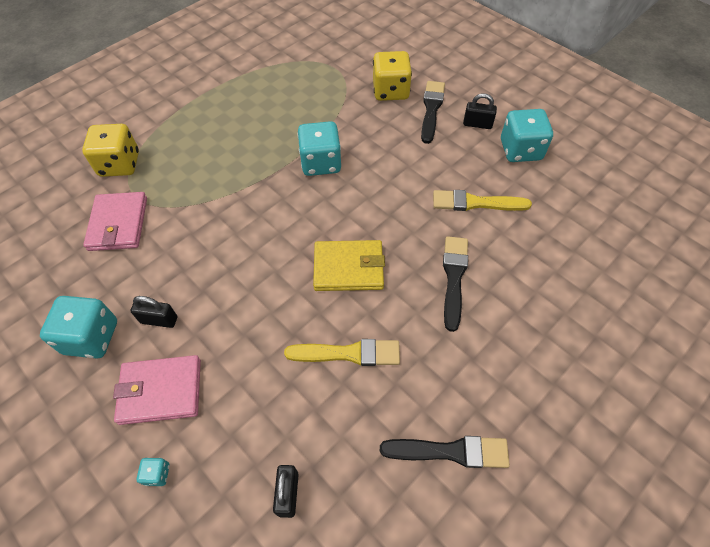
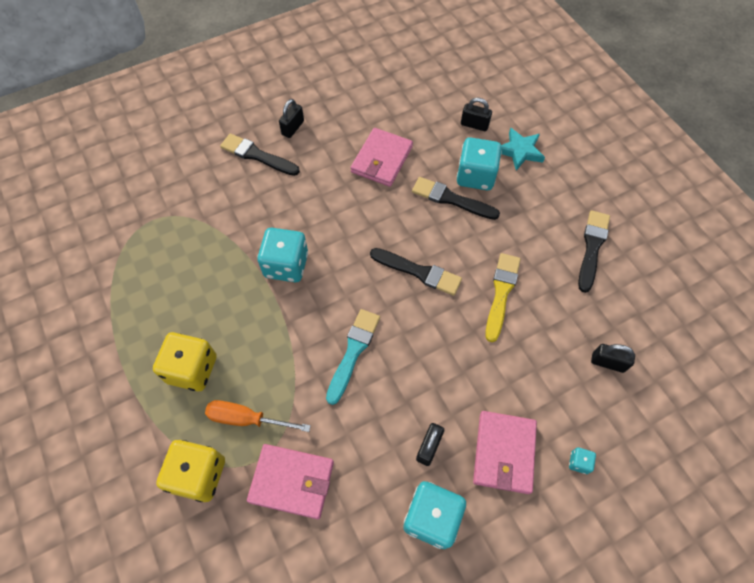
camera: 75 degrees left, 5 degrees up
yellow wallet [313,240,385,291] -> black brush [370,248,462,296]
yellow dice [373,51,412,101] -> yellow dice moved to [153,332,217,391]
yellow brush [433,190,532,211] -> pink wallet [350,128,413,187]
turquoise dice [501,109,553,162] -> turquoise dice moved to [457,137,502,190]
none -> orange screwdriver [205,400,311,432]
none -> turquoise brush [326,309,380,405]
none -> black padlock [461,98,492,131]
none -> turquoise star [501,128,545,171]

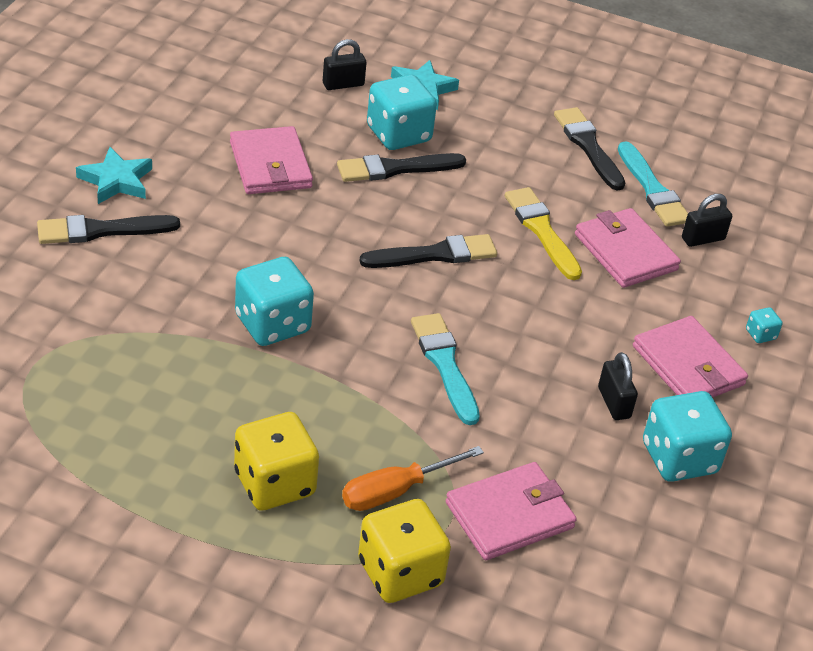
camera: 45 degrees left, 20 degrees down
black padlock [279,99,304,138] -> turquoise star [76,147,152,204]
none -> pink wallet [575,208,681,288]
none -> turquoise brush [618,142,688,227]

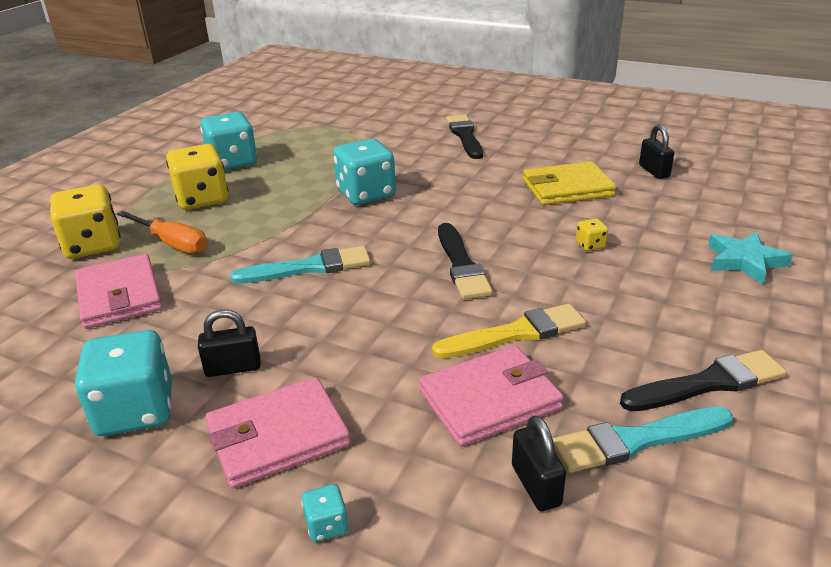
camera: 100 degrees right, 10 degrees down
turquoise star [76,147,152,204] -> none
pink wallet [230,126,313,194] -> yellow wallet [523,161,616,205]
black padlock [323,39,367,90] -> black padlock moved to [639,124,674,179]
black brush [337,153,466,182] -> yellow dice [576,218,608,251]
orange screwdriver [342,446,484,511] -> orange screwdriver turned 150 degrees clockwise [117,211,208,254]
turquoise dice [367,75,437,150] -> turquoise dice moved to [200,112,257,171]

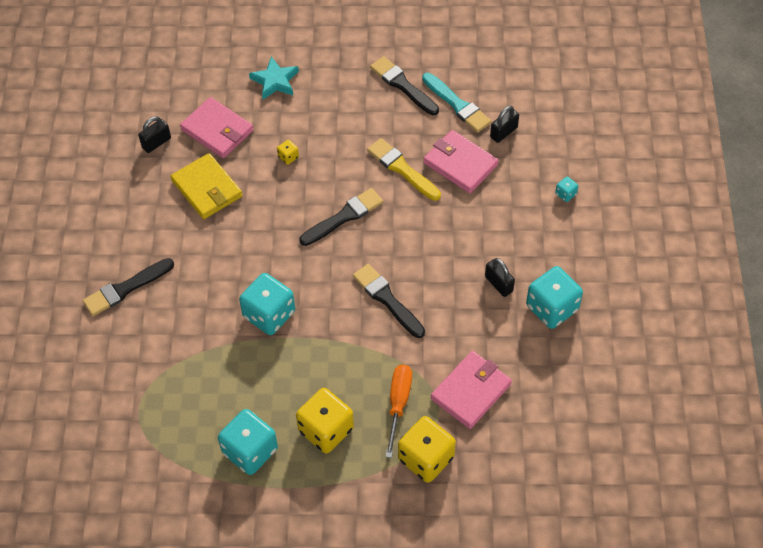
camera: 115 degrees left, 25 degrees up
pink wallet [205,377,351,488] -> pink wallet moved to [180,97,254,158]
turquoise brush [230,246,371,284] -> black brush [353,264,425,338]

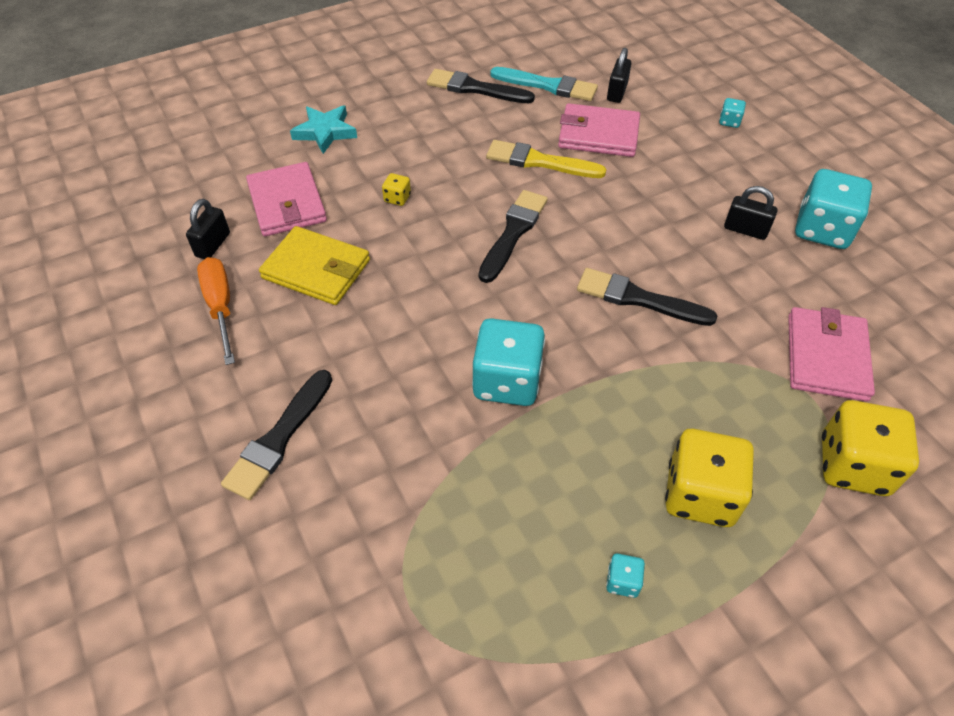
camera: 30 degrees left, 5 degrees down
pink wallet [180,97,254,158] -> pink wallet turned 60 degrees clockwise [246,162,327,236]
turquoise dice [218,409,278,475] -> turquoise dice [606,553,645,598], size x0.43
orange screwdriver [385,364,412,458] -> orange screwdriver moved to [197,257,235,365]

